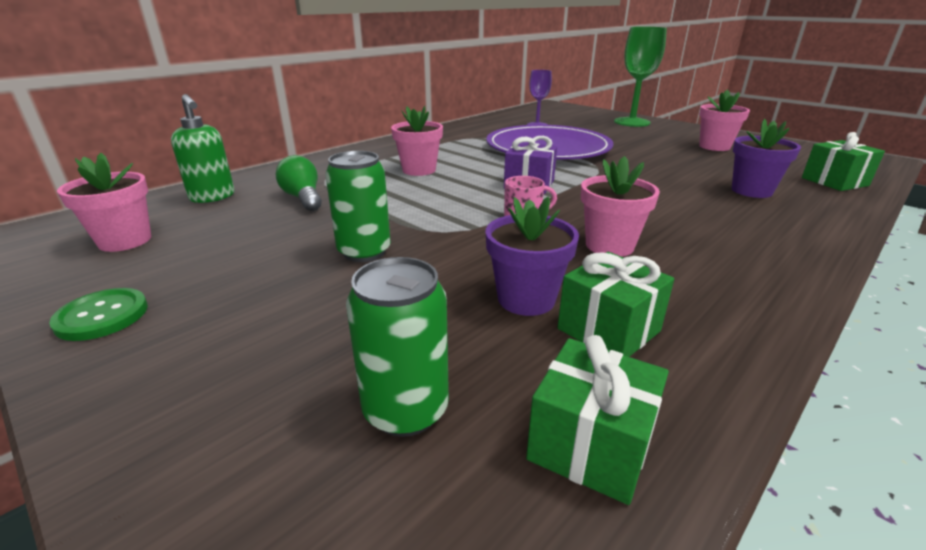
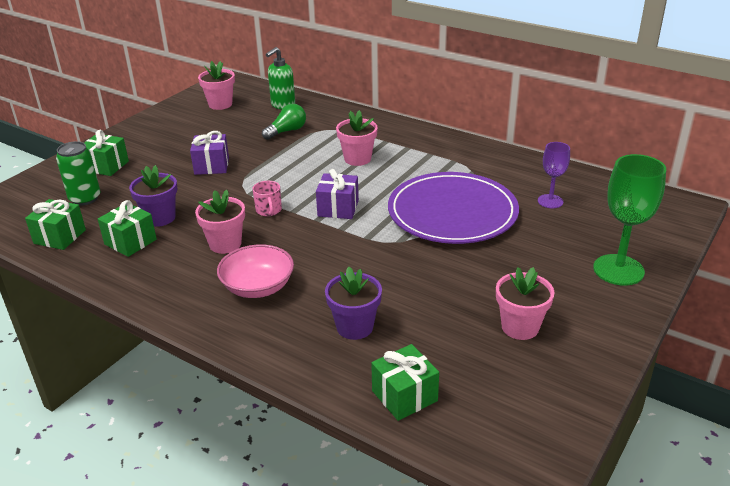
camera: 80 degrees right, 5 degrees up
green button [49,288,148,341] -> none
green can [325,151,391,262] -> purple gift [190,131,229,175]
none -> green gift [85,130,129,176]
none -> pink bowl [217,244,294,298]

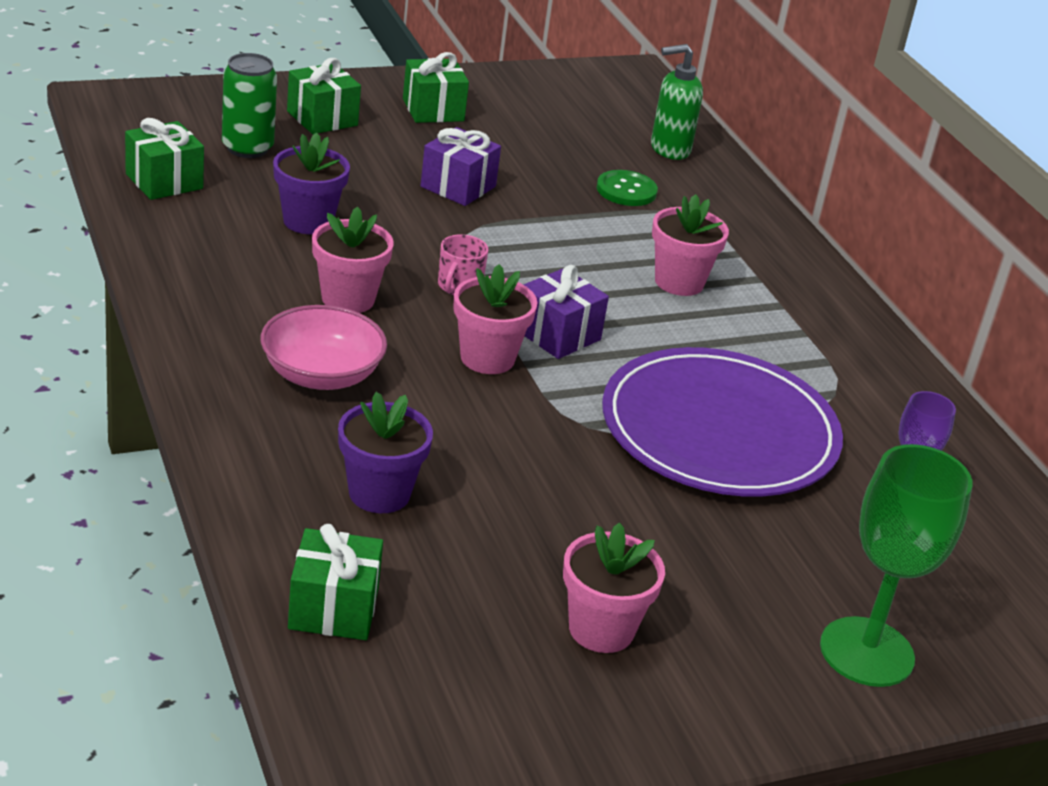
camera: 30 degrees right, 0 degrees up
green gift [98,200,157,257] -> green gift moved to [403,52,469,123]
pink flower pot [198,61,235,110] -> pink flower pot moved to [453,264,538,374]
green light bulb [262,104,306,140] -> green button [596,170,658,206]

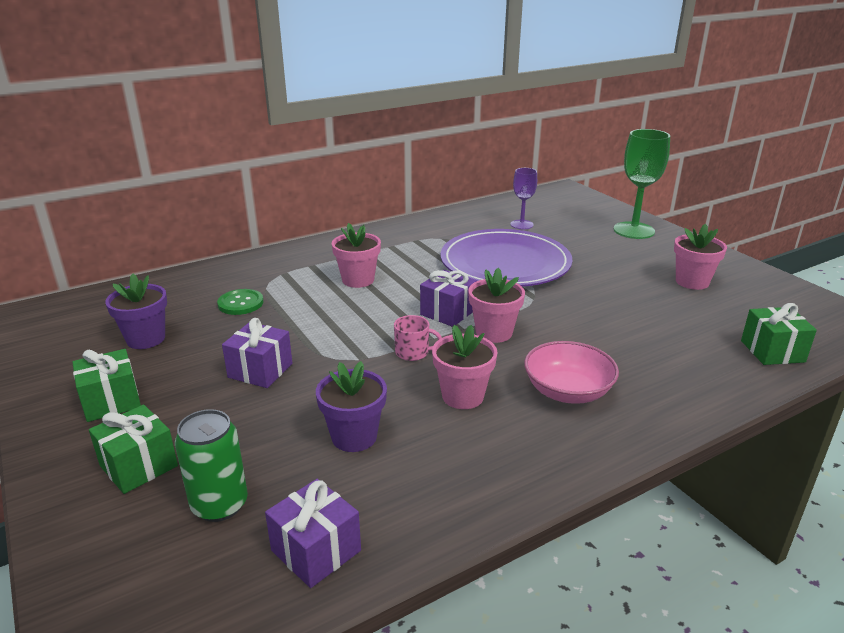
camera: 95 degrees left, 5 degrees down
green gift [125,118,204,200] -> purple gift [265,479,361,588]
purple flower pot [338,392,433,513] -> purple flower pot moved to [105,274,167,349]
green soap dispenser [651,44,703,160] -> none

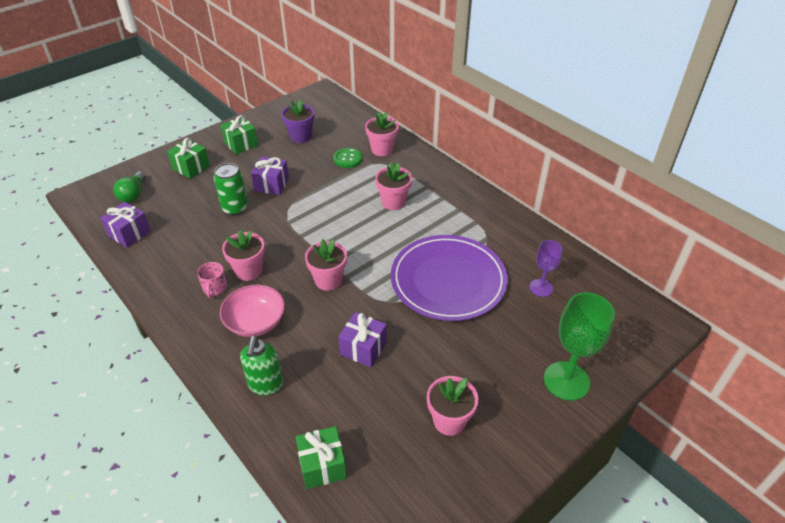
camera: 80 degrees right, 15 degrees up
green can [175,409,248,522] -> green can moved to [214,163,248,215]
purple flower pot [316,361,387,452] -> none
pink mug [394,315,442,361] -> pink mug moved to [197,262,227,298]
purple gift [420,270,477,327] -> purple gift moved to [338,312,387,367]
none -> green light bulb [113,171,146,203]
none -> green soap dispenser [240,336,283,395]
none -> pink flower pot [365,111,399,156]

